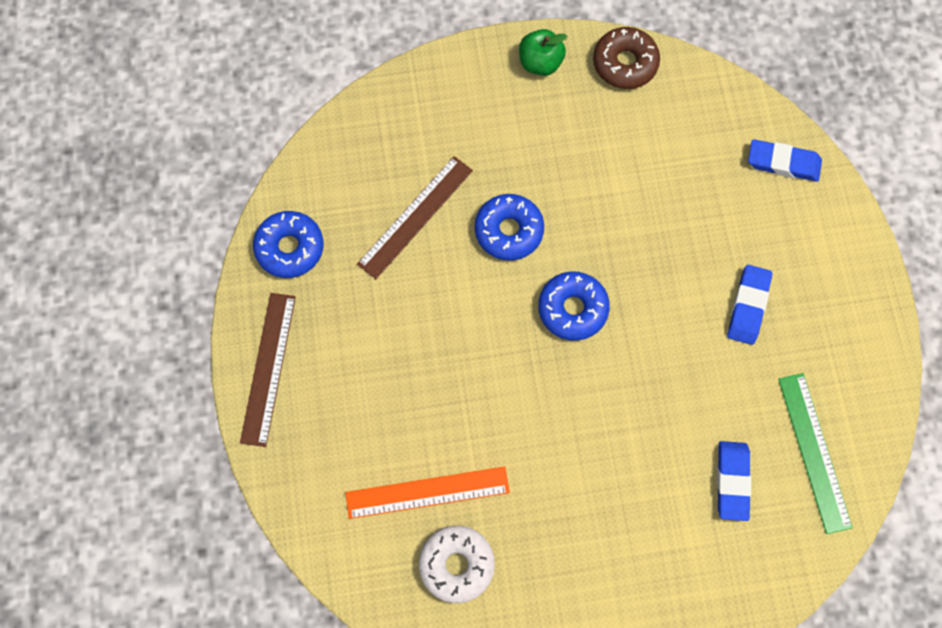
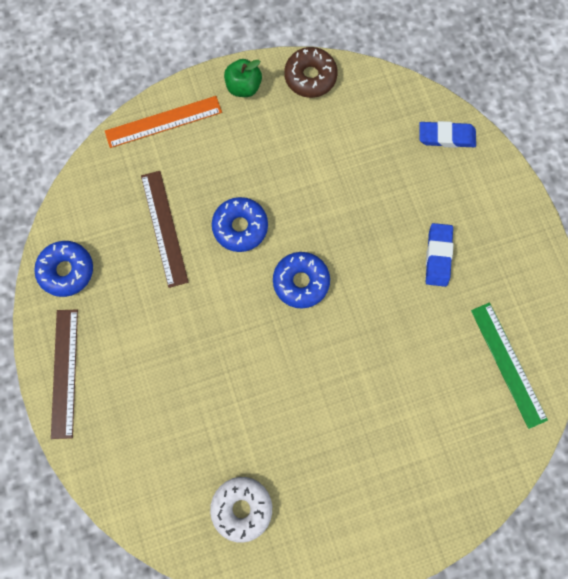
camera: 10 degrees left, 5 degrees up
orange ruler [345,466,510,519] -> orange ruler moved to [105,96,222,148]
brown ruler [357,156,473,279] -> brown ruler turned 45 degrees counterclockwise [141,171,189,288]
blue eraser [717,441,751,521] -> none

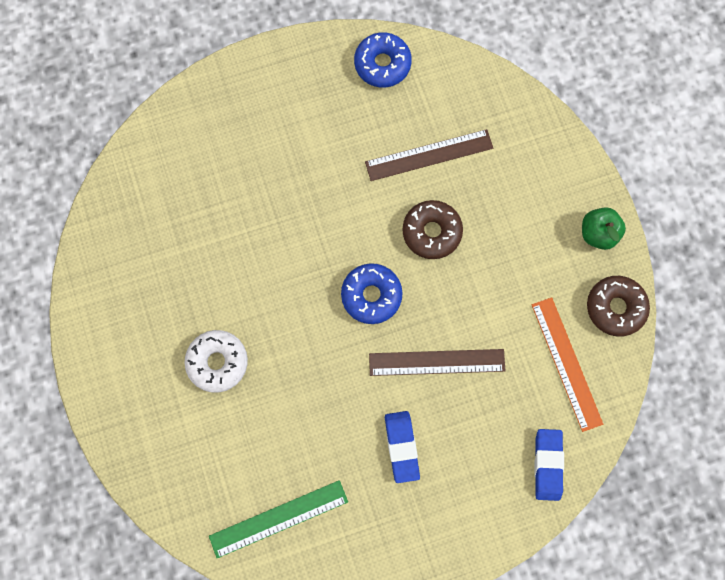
camera: 90 degrees right, 0 degrees up
brown ruler [51,309,78,439] -> brown ruler moved to [369,349,505,376]
orange ruler [105,96,222,148] -> orange ruler moved to [532,297,603,432]
white donut [210,477,272,543] -> white donut moved to [185,330,248,393]
blue donut [212,197,268,252] -> brown donut [402,200,463,259]
blue eraser [426,223,453,287] -> blue eraser turned 75 degrees clockwise [385,411,420,483]

